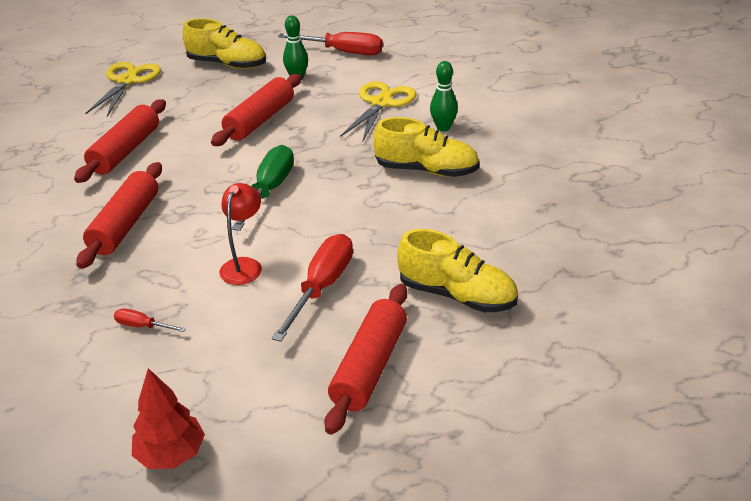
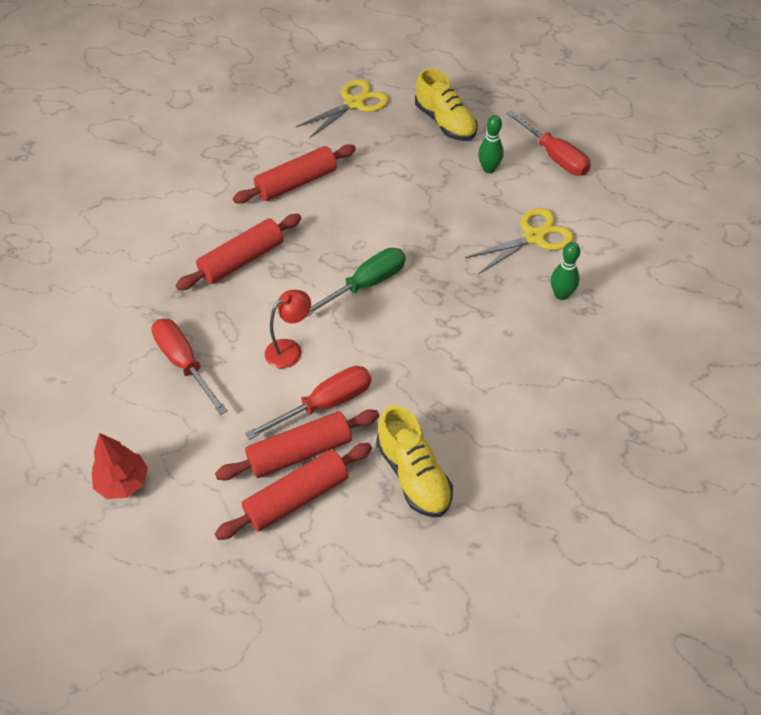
camera: 35 degrees right, 15 degrees up
red screwdriver [114,308,186,332] -> red screwdriver [151,319,228,415], size x2.08
red rolling pin [211,74,302,146] -> red rolling pin moved to [215,409,379,480]
yellow shoe [374,117,480,177] -> none

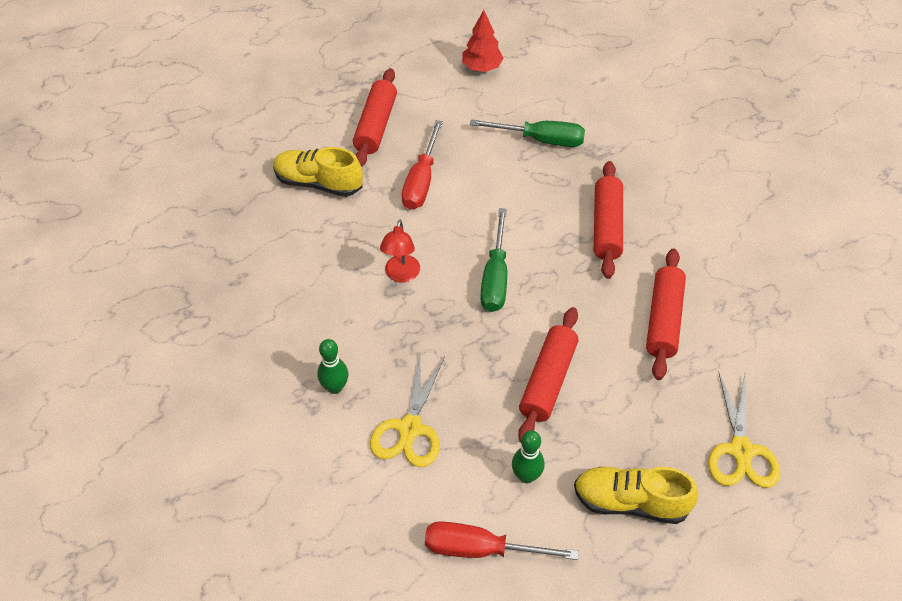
camera: 135 degrees right, 0 degrees up
red screwdriver [151,319,228,415] -> green screwdriver [470,119,585,147]
red rolling pin [215,409,379,480] -> red rolling pin moved to [518,307,578,443]
red lamp [265,290,311,368] -> red lamp moved to [380,220,420,282]

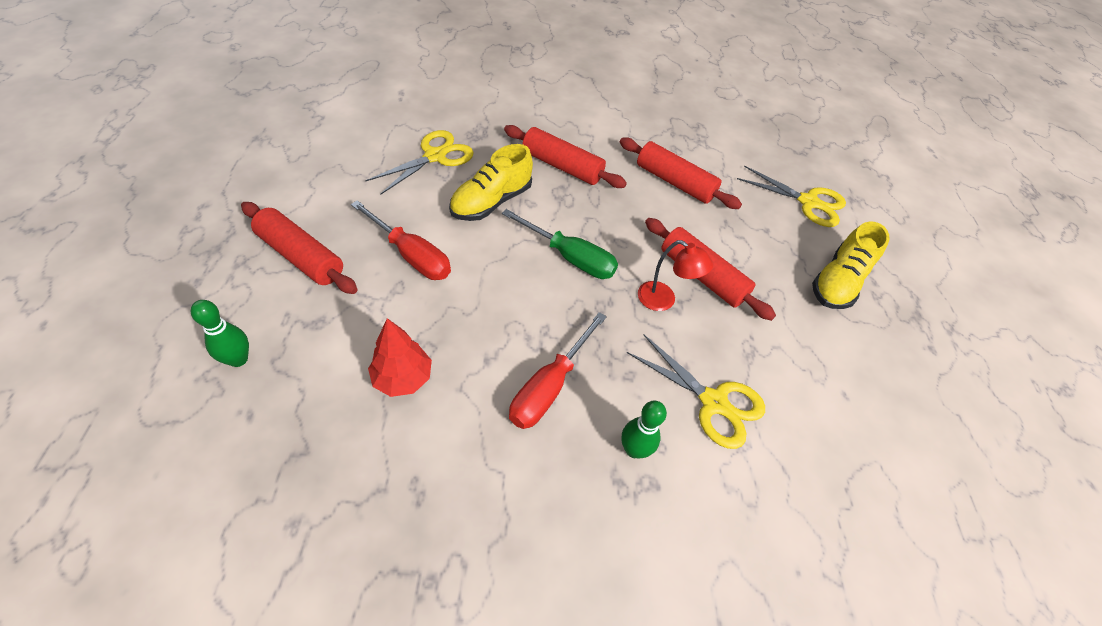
camera: 70 degrees left, 0 degrees up
yellow shoe [273,147,363,197] -> yellow shoe moved to [449,144,533,221]
red lamp [380,220,420,282] -> red lamp moved to [638,240,713,311]
red screwdriver [425,521,579,560] -> red screwdriver moved to [509,312,607,429]
red tree [462,10,503,72] -> red tree moved to [368,318,432,397]
green screwdriver [470,119,585,147] -> yellow scissors [365,130,474,195]
green bowling pin [512,430,545,483] -> green bowling pin moved to [191,300,249,367]

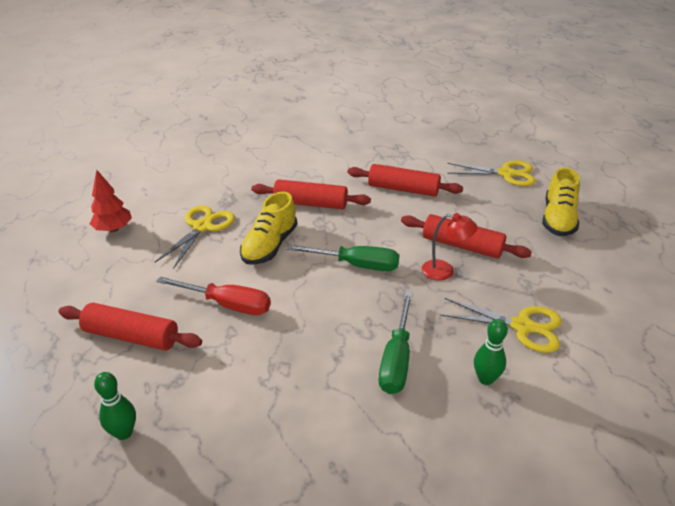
camera: 15 degrees left, 15 degrees down
red tree [368,318,432,397] -> red tree moved to [90,170,132,232]
red screwdriver [509,312,607,429] -> green screwdriver [379,292,413,394]

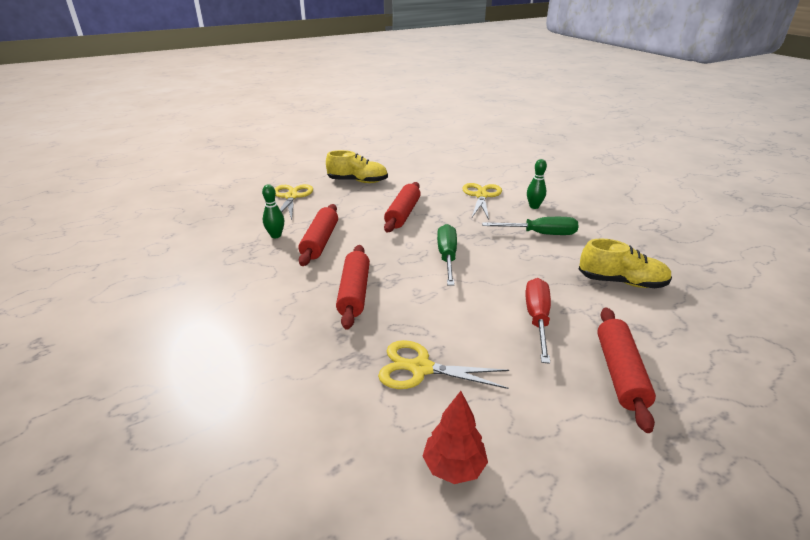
camera: 100 degrees left, 5 degrees down
green bowling pin [94,372,136,440] -> green bowling pin moved to [262,184,284,238]
yellow shoe [240,192,297,265] -> yellow shoe moved to [578,238,672,288]
red lamp [422,213,477,281] -> none

